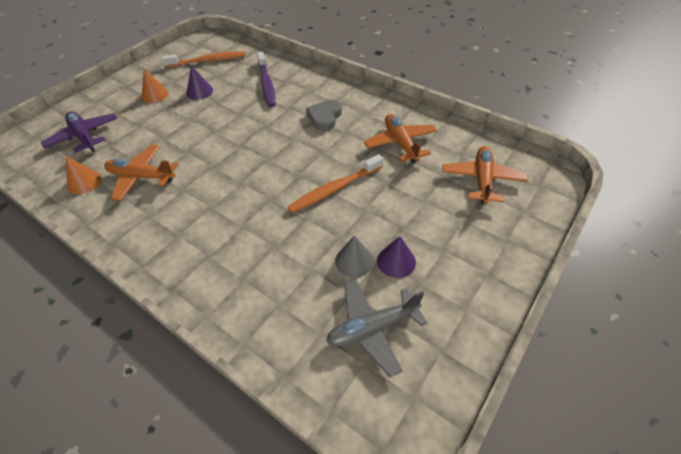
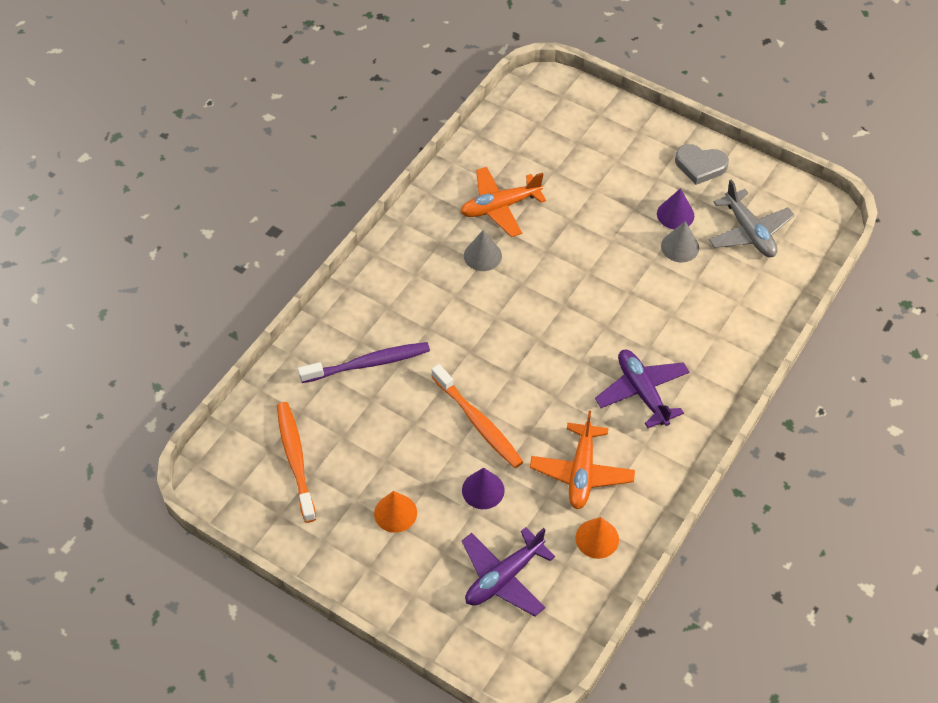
camera: 95 degrees left, 5 degrees up
purple cone [187,65,213,100] -> purple cone moved to [462,468,505,509]
orange toothbrush [287,154,384,213] -> orange toothbrush moved to [431,364,523,468]
grey heart [306,100,342,131] -> grey heart moved to [675,144,729,185]
orange plane [442,146,528,205] -> none
none -> grey cone [464,230,502,271]
none -> purple plane [595,350,690,428]

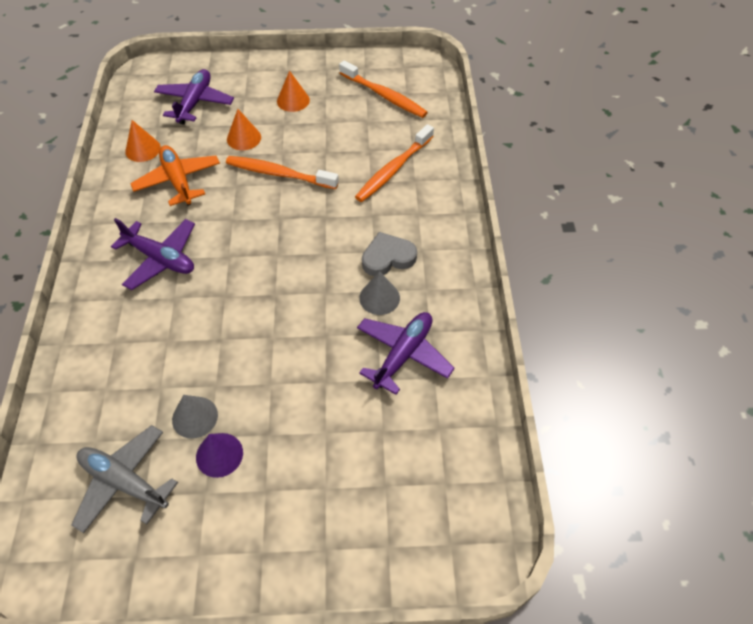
camera: 145 degrees right, 0 degrees up
purple toothbrush [298,342,430,383] -> orange toothbrush [355,124,434,202]
orange plane [461,167,546,237] -> purple plane [357,312,455,395]
purple cone [462,468,505,509] -> orange cone [227,109,261,150]
grey heart [675,144,729,185] -> grey heart moved to [362,232,417,276]

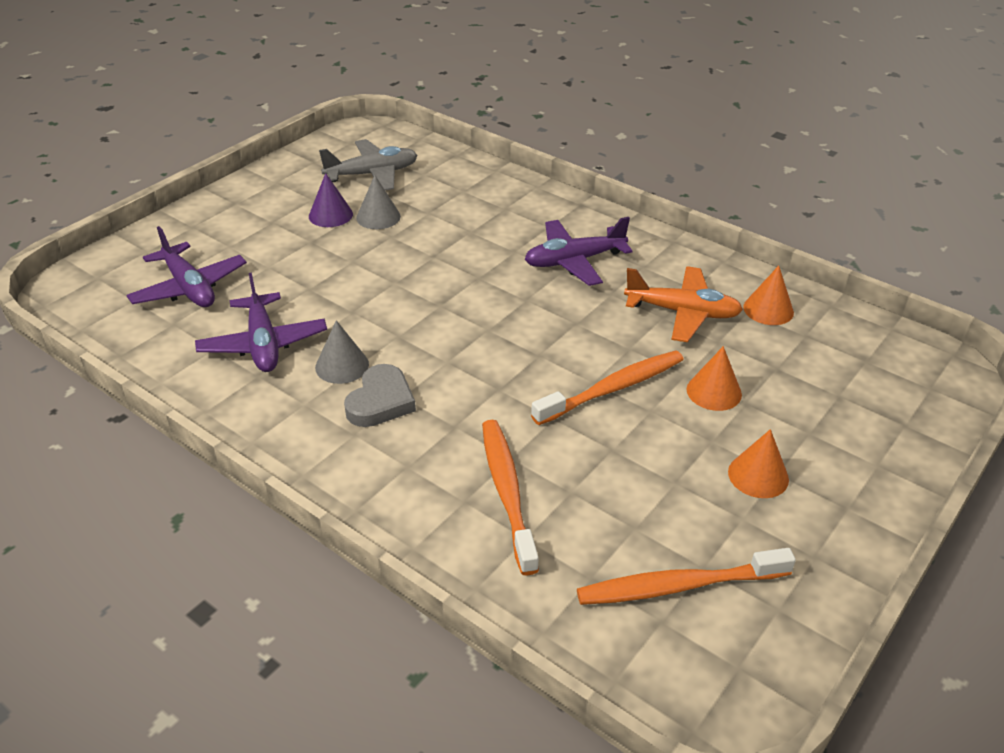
camera: 130 degrees right, 15 degrees down
purple plane [154,69,234,125] -> purple plane moved to [126,226,247,307]

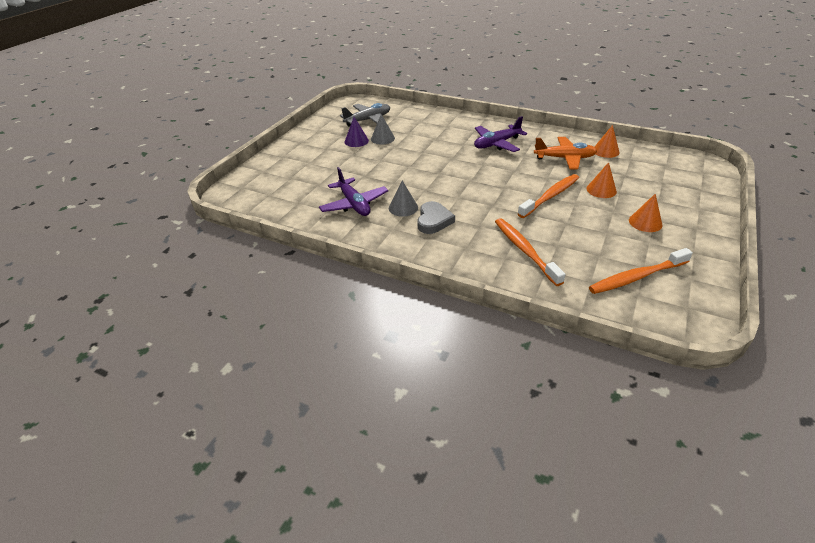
camera: 10 degrees left, 0 degrees up
purple plane [126,226,247,307] -> none

